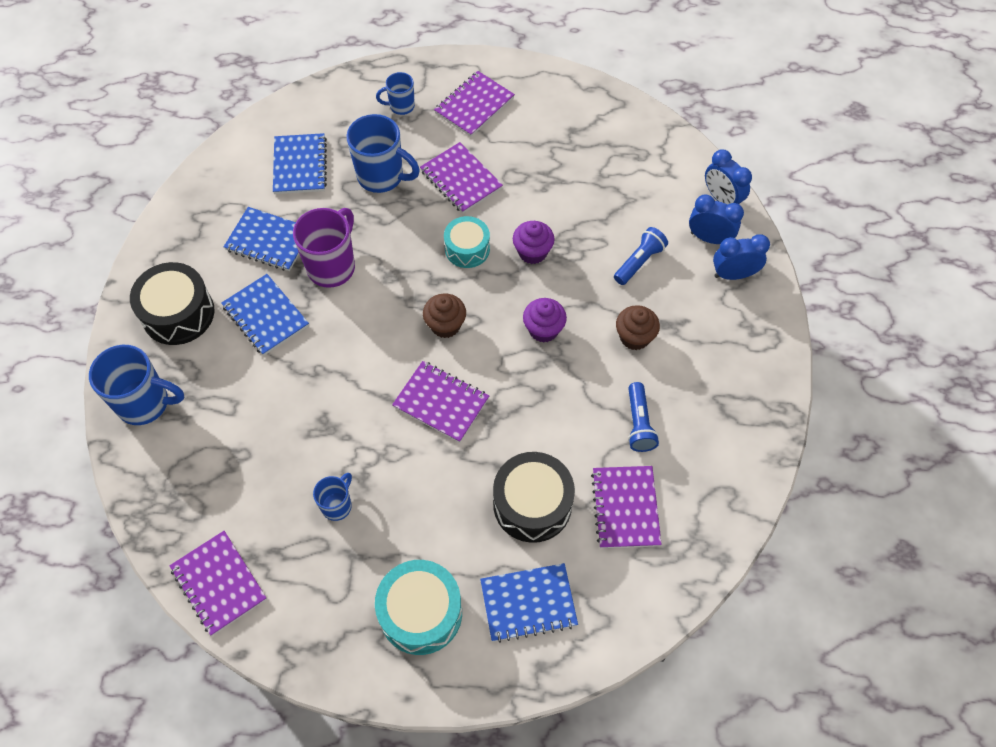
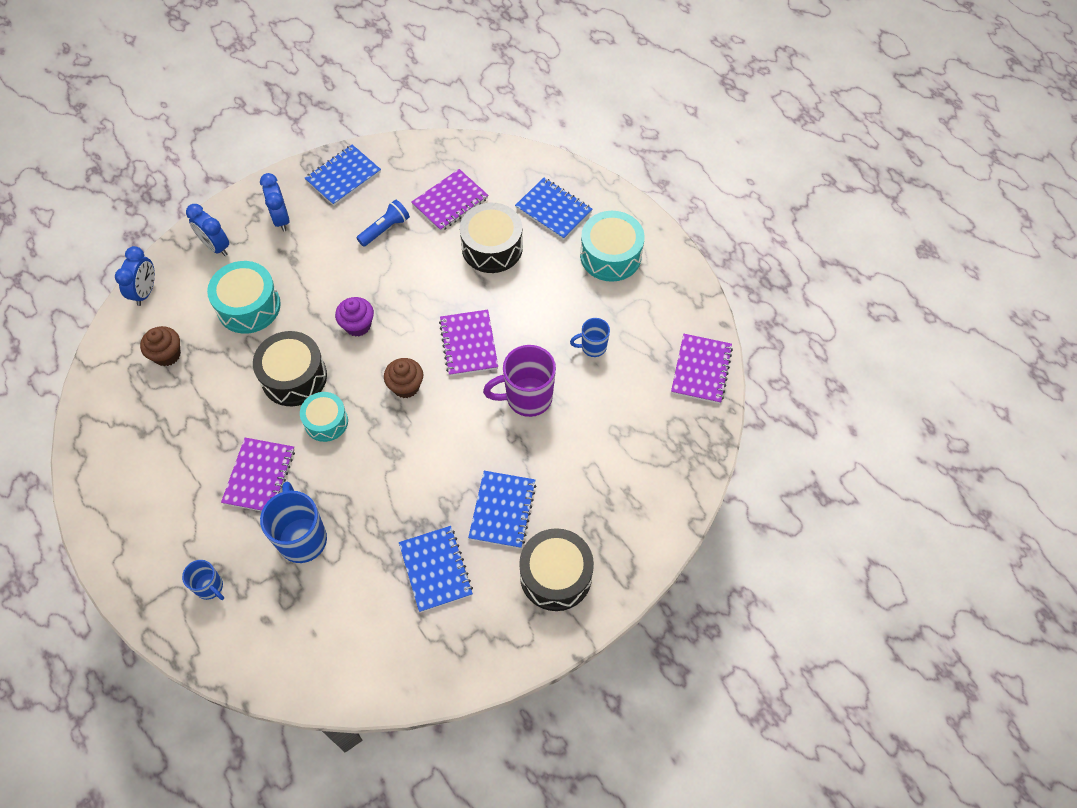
camera: 130 degrees left, 0 degrees up
blue mug [89,345,184,425] -> none
blue notebook [273,133,327,194] -> blue notebook moved to [305,145,381,206]
purple mug [293,208,355,288] -> purple mug moved to [483,345,556,417]
purple notebook [434,71,515,137] -> none
purple cupcake [513,221,555,264] -> black drum [253,331,327,406]
blue flashlight [614,227,668,285] -> turquoise drum [207,261,281,334]
brown cupcake [616,305,660,350] -> brown cupcake moved to [140,326,181,366]
blue clock [689,194,744,244] -> blue clock moved to [260,173,290,232]

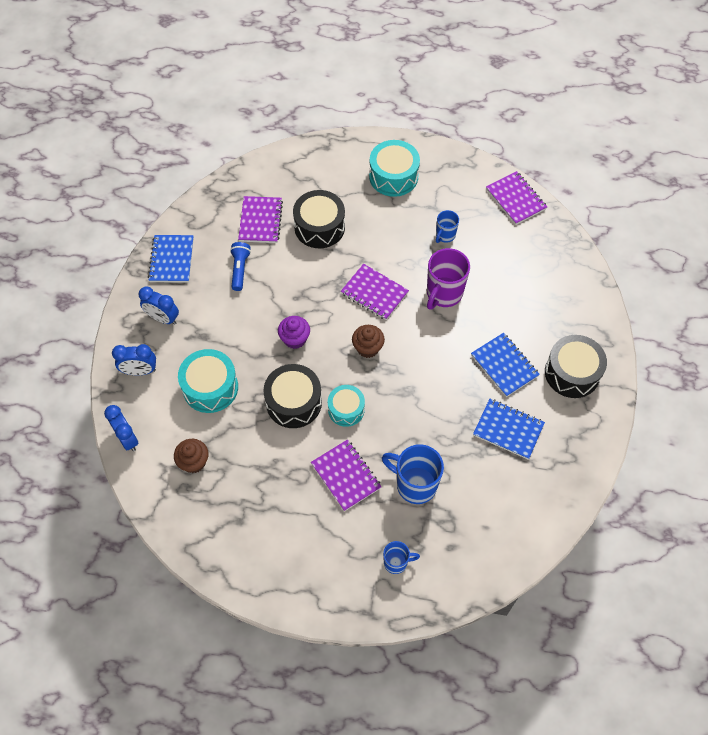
camera: 45 degrees left, 0 degrees up
blue notebook [515,178,593,240] -> none

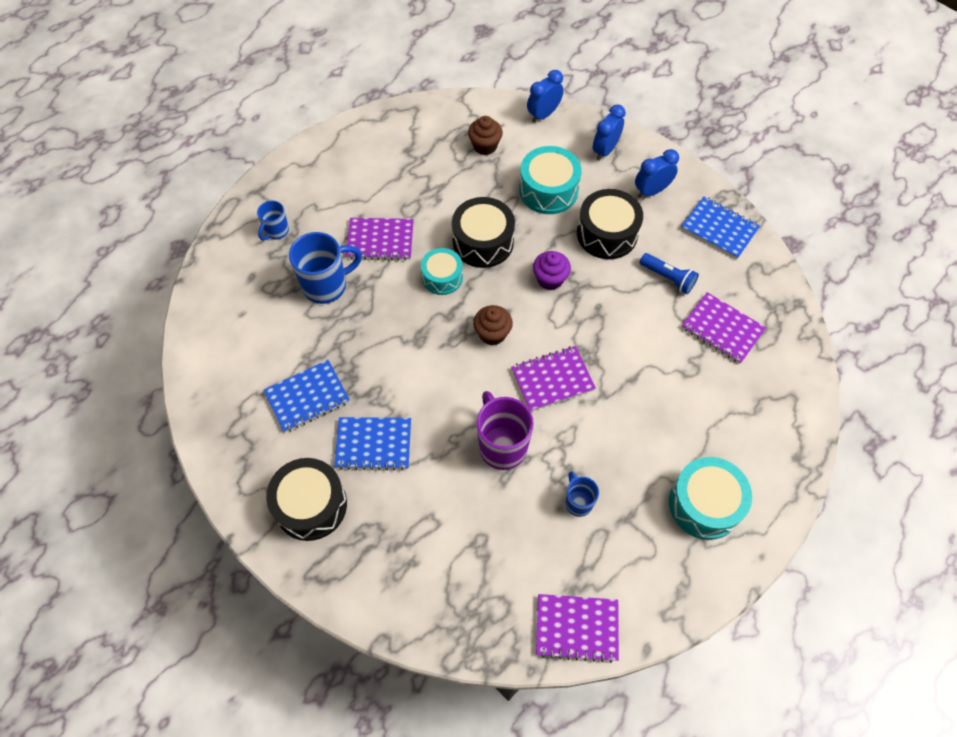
camera: 125 degrees right, 0 degrees up
blue clock [104,405,138,451] -> blue clock turned 135 degrees clockwise [527,70,564,123]
black drum [293,190,345,248] -> black drum moved to [577,189,643,259]

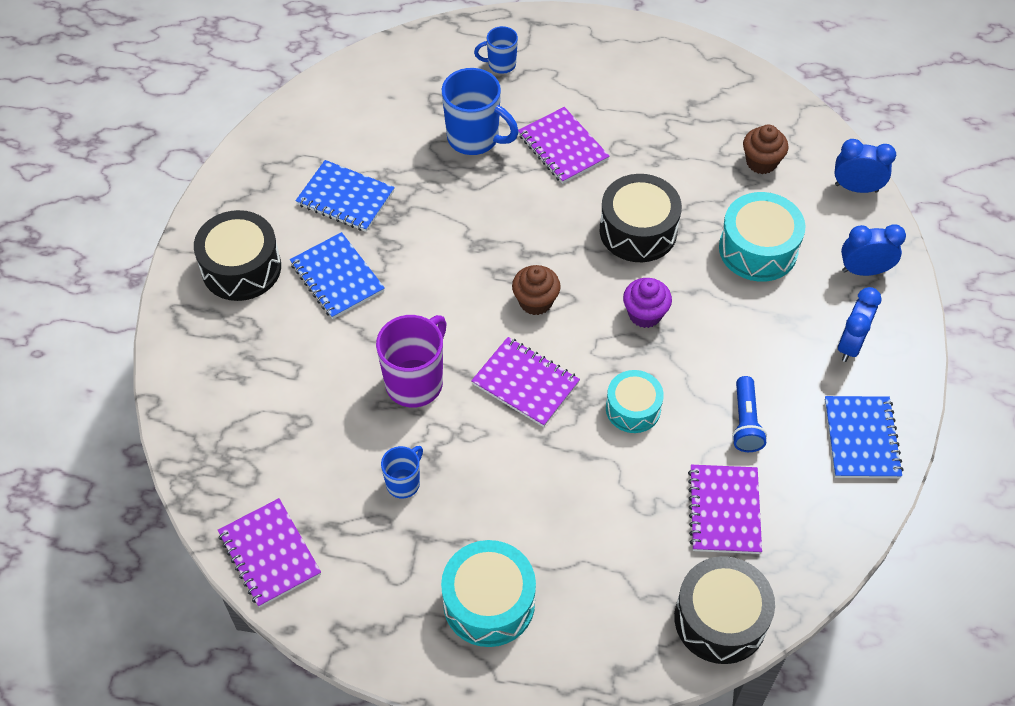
camera: 55 degrees right, 5 degrees down
turquoise drum [421,248,463,295] -> turquoise drum moved to [606,370,664,433]
black drum [577,189,643,259] -> black drum moved to [674,556,775,664]
blue clock [635,149,679,198] -> blue clock turned 90 degrees counterclockwise [838,287,882,362]

